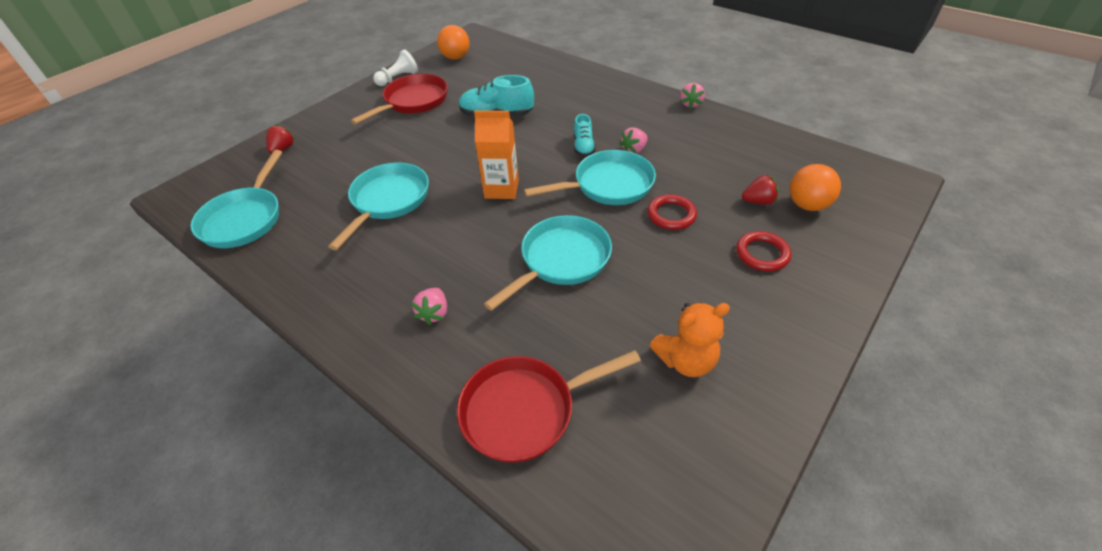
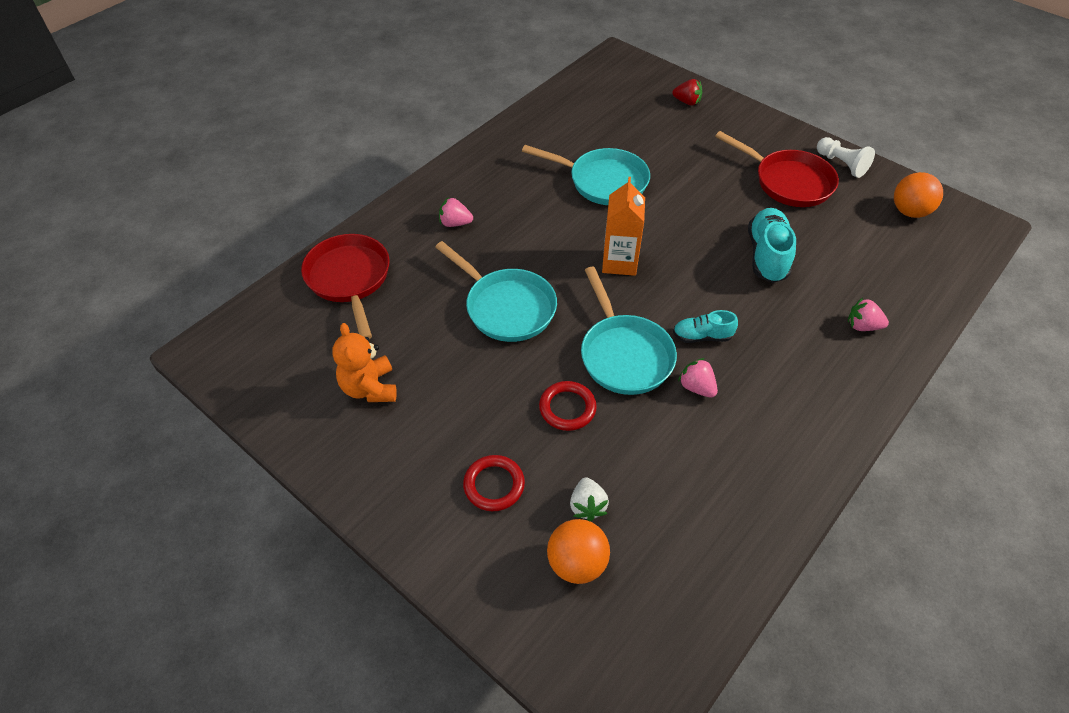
camera: 90 degrees right, 5 degrees up
turquoise pan [191,150,282,248] -> none
pink strawberry [680,83,705,109] -> pink strawberry moved to [848,298,889,331]
red strawberry [742,175,778,205] -> white strawberry [570,477,609,521]

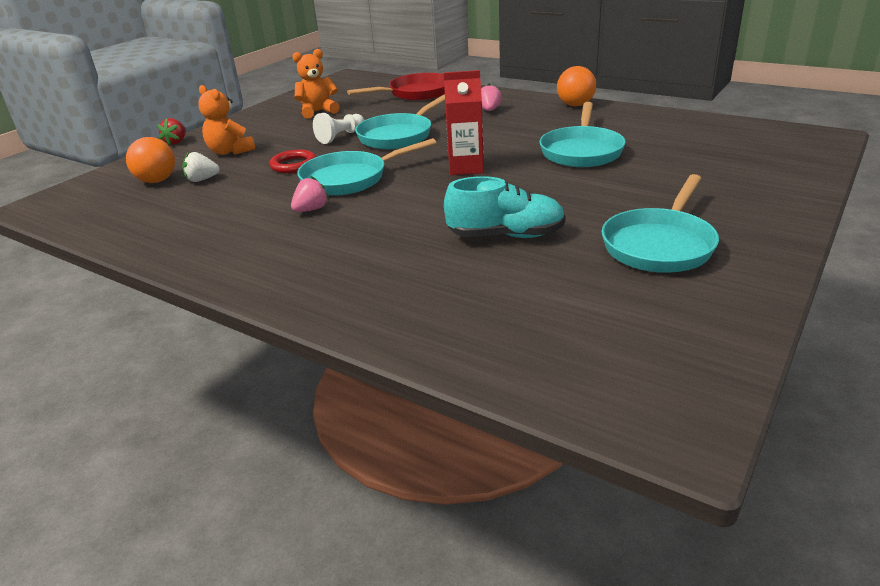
camera: 85 degrees right, 20 degrees down
red ring [463,455,525,511] -> orange teddy bear [198,85,255,155]
orange carton [602,177,645,276] -> red carton [444,70,484,175]
red strawberry [672,79,702,106] -> red strawberry moved to [157,118,186,145]
turquoise shoe [673,310,738,343] -> none
red pan [715,131,839,207] -> turquoise pan [602,174,719,273]
white pawn [817,137,875,178] -> white pawn moved to [313,113,364,144]
pink strawberry [848,298,889,331] -> none
orange ball [894,172,943,218] -> orange ball moved to [557,66,596,107]

